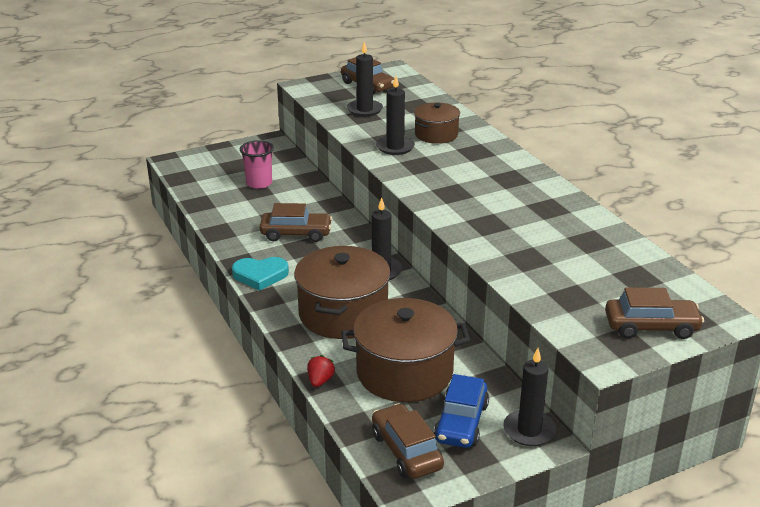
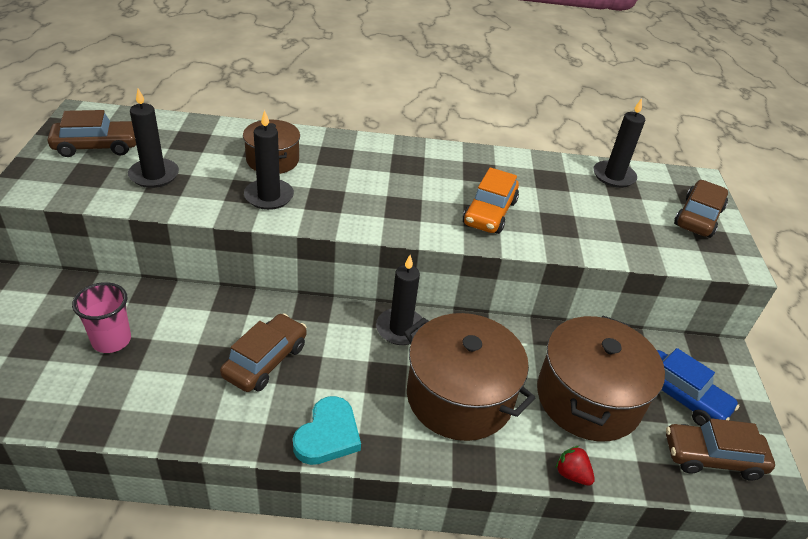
camera: 65 degrees left, 10 degrees up
black candle [503,348,556,446] -> black candle moved to [593,98,645,188]
none -> orange car [463,167,519,234]

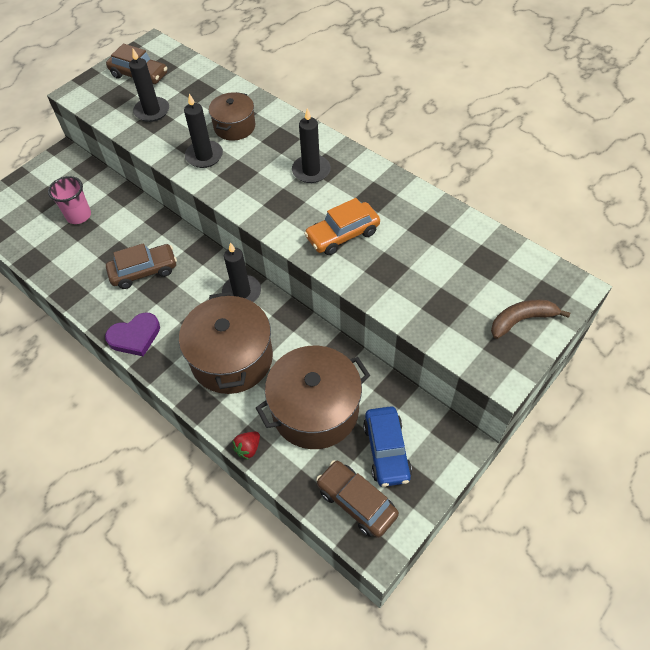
camera: 45 degrees right, 15 degrees up
turquoise heart [293,396,361,465] -> purple heart [105,312,160,356]
red strawberry [555,446,595,486] -> red strawberry turned 135 degrees counterclockwise [232,432,260,460]
black candle [593,98,645,188] -> black candle moved to [292,108,331,183]
brown car [674,180,728,238] -> brown banana [491,300,570,339]

